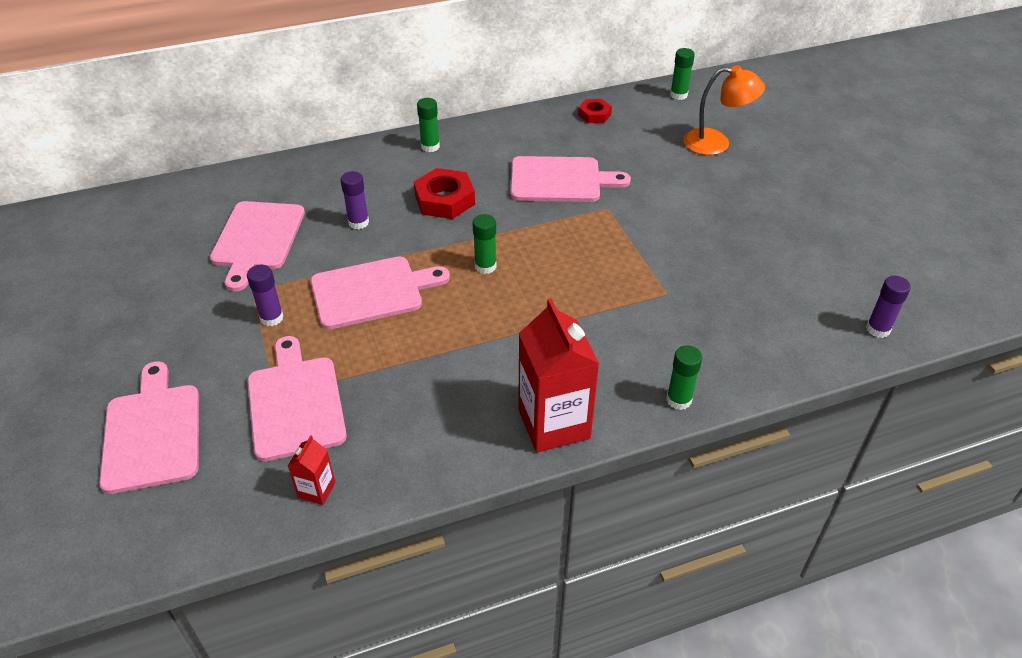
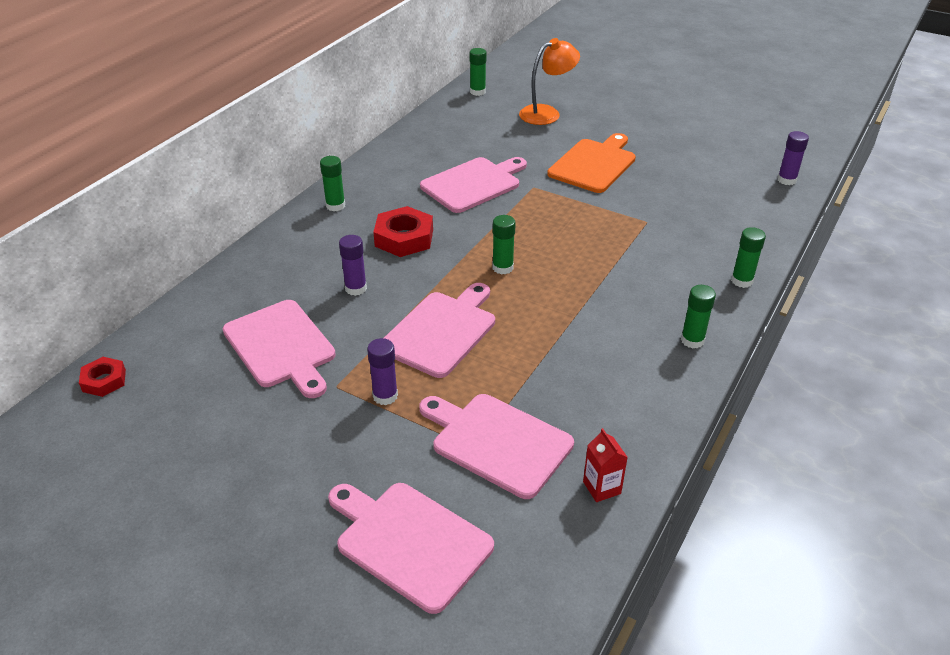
camera: 40 degrees left, 5 degrees down
red carton [518,298,599,453] -> green glue stick [681,285,716,348]
red nut [578,99,612,123] -> red nut moved to [79,357,126,397]
none -> orange cutting board [547,133,636,193]

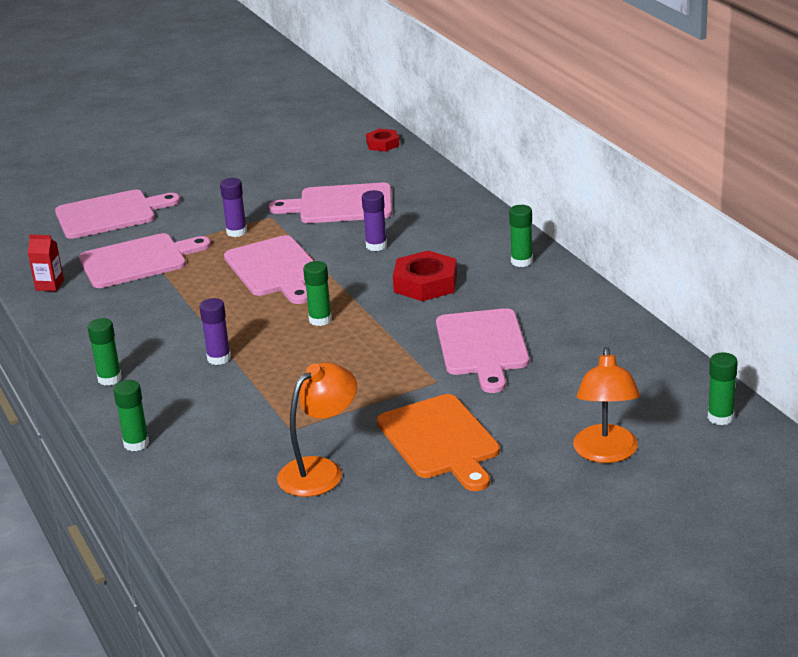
camera: 125 degrees right, 10 degrees down
purple glue stick [777,131,809,185] -> purple glue stick moved to [199,298,231,365]
none -> orange lamp [277,362,357,497]

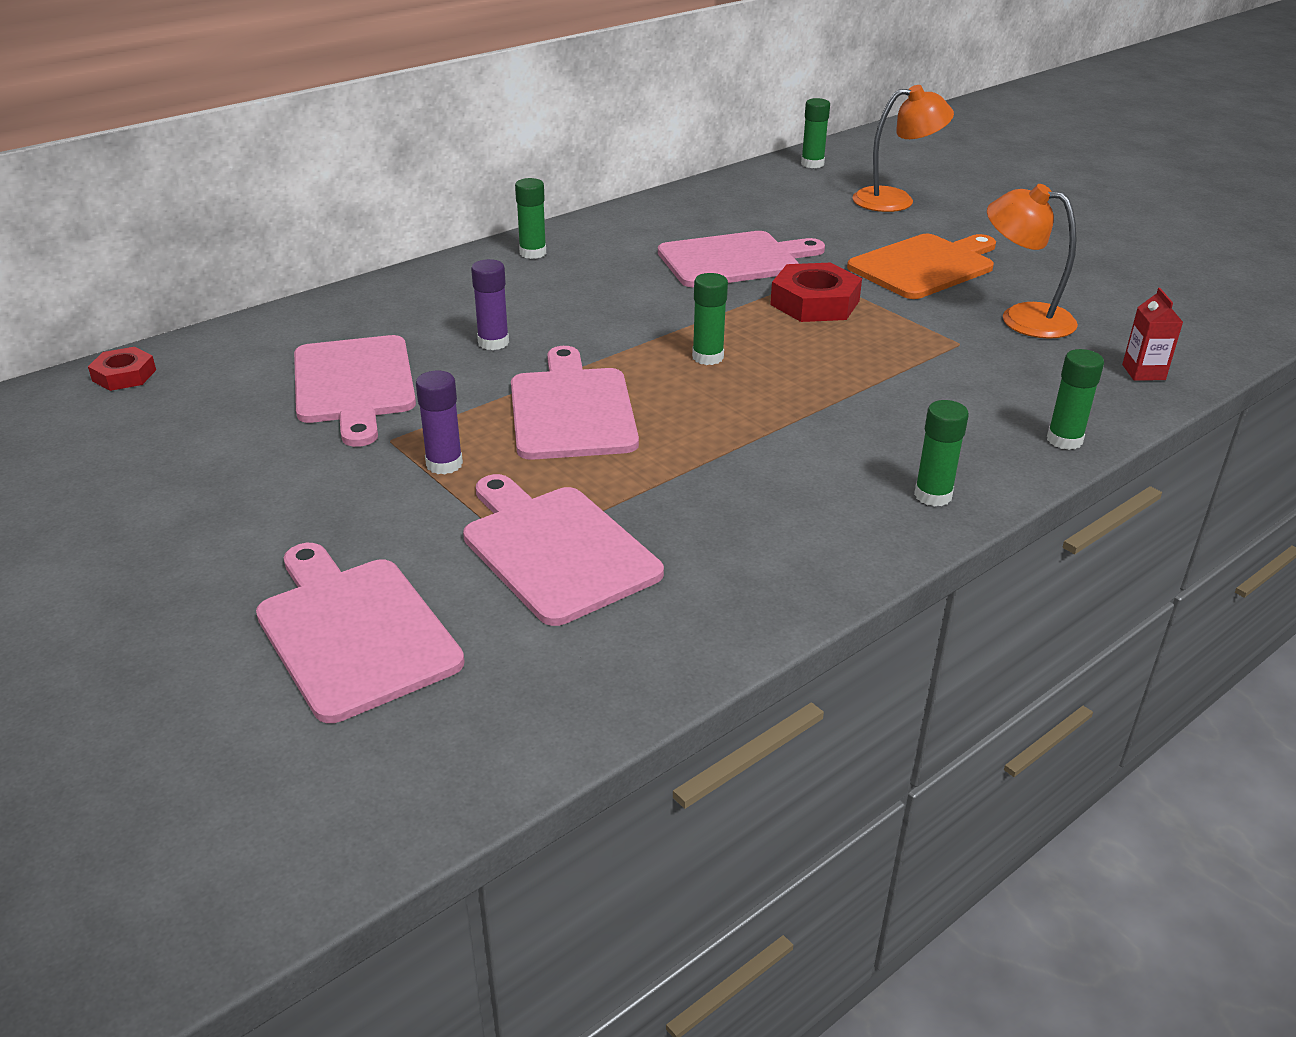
camera: 105 degrees left, 5 degrees up
red carton [28,234,64,291] -> red carton moved to [1122,288,1183,381]
purple glue stick [199,298,231,365] -> none
pink cutting board [224,235,314,304] -> pink cutting board turned 60 degrees counterclockwise [511,346,639,460]
red nut [393,250,457,301] -> red nut moved to [770,263,862,322]

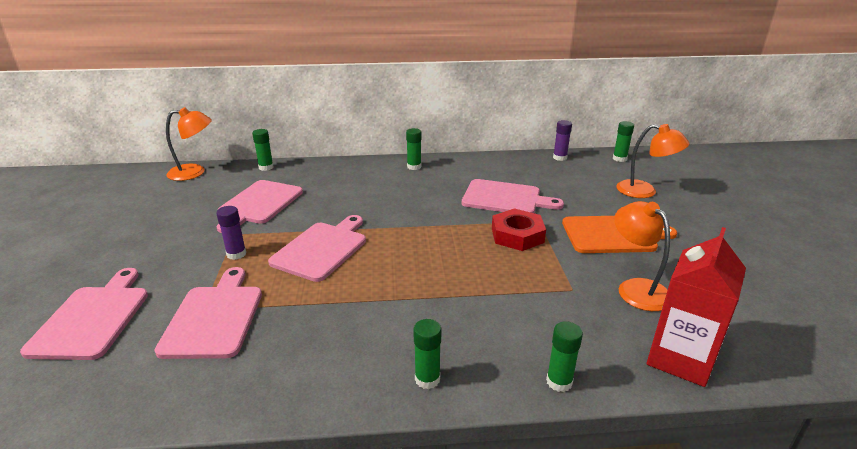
camera: 35 degrees right, 5 degrees down
red nut [88,347,156,391] -> orange lamp [166,107,212,181]
purple glue stick [471,259,509,350] -> purple glue stick moved to [553,120,572,161]
green glue stick [692,273,728,365] -> green glue stick moved to [252,129,273,171]
red carton [1122,288,1183,381] -> red carton [647,227,746,387], size x2.17

